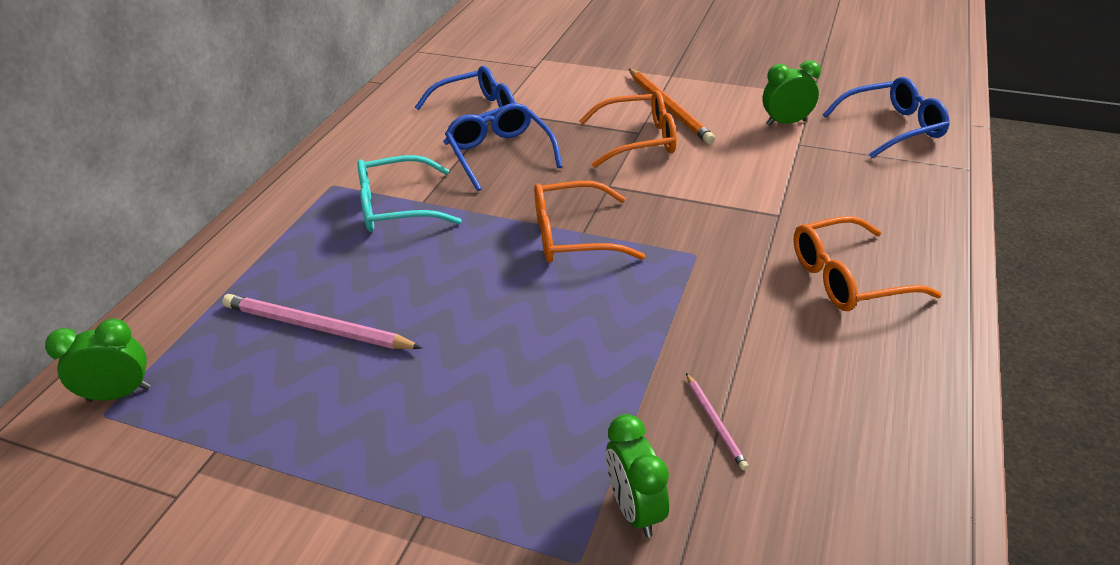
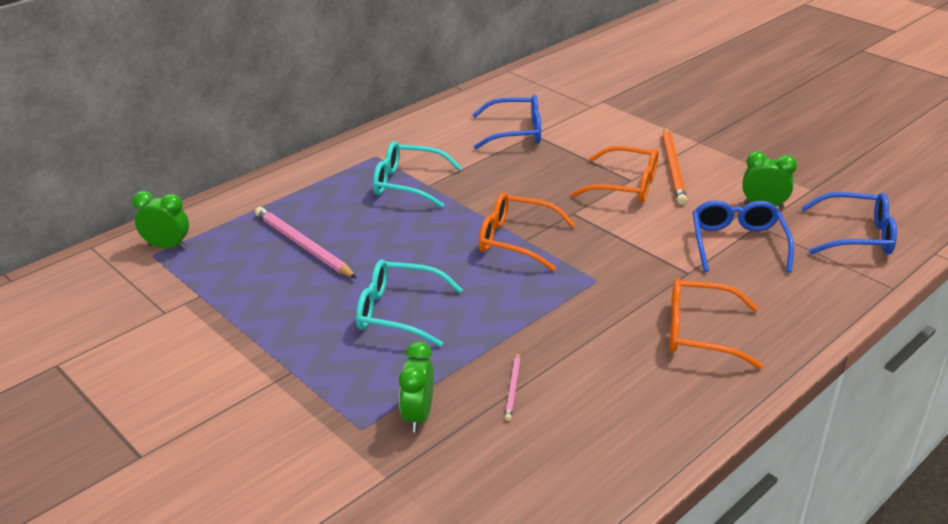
camera: 25 degrees right, 5 degrees down
blue glasses [445,103,563,191] -> blue glasses moved to [693,200,794,273]
none -> turquoise glasses [356,259,463,347]

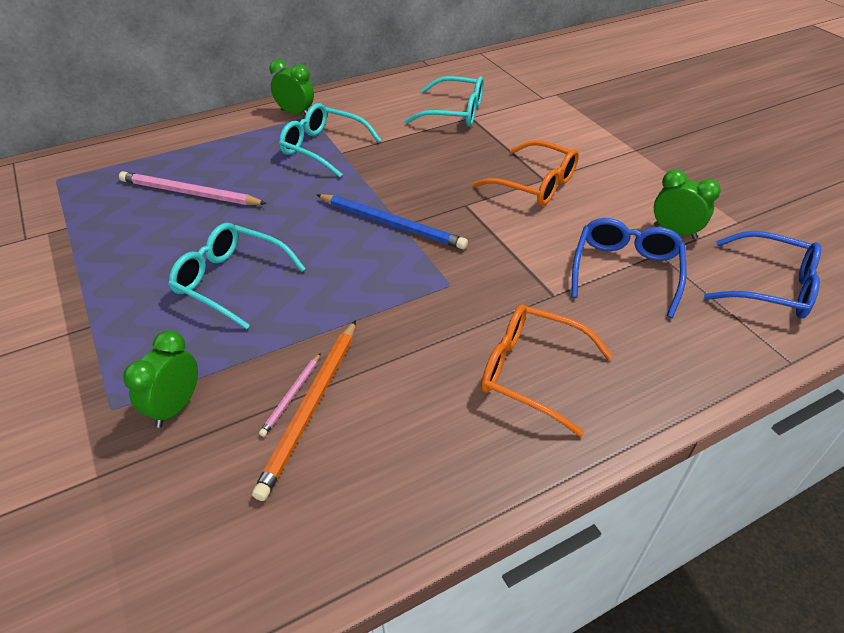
camera: 15 degrees right, 10 degrees up
green clock [132,191,189,250] -> green clock moved to [269,59,314,115]
pink pencil [255,207,357,278] -> pink pencil turned 45 degrees counterclockwise [119,171,267,205]
blue glasses [472,95,541,149] -> turquoise glasses [405,76,484,127]
orange glasses [479,192,576,271] -> blue pencil [316,194,468,249]
orange pencil [662,127,687,205] -> orange pencil moved to [252,320,356,501]

